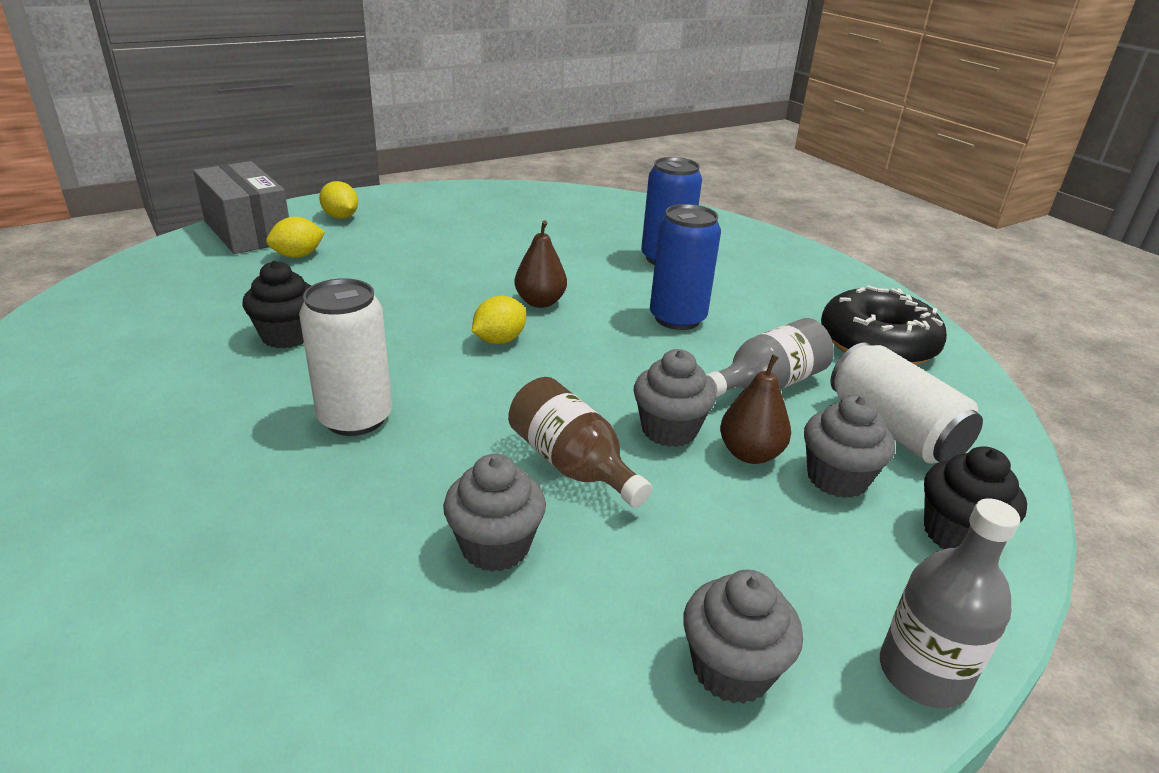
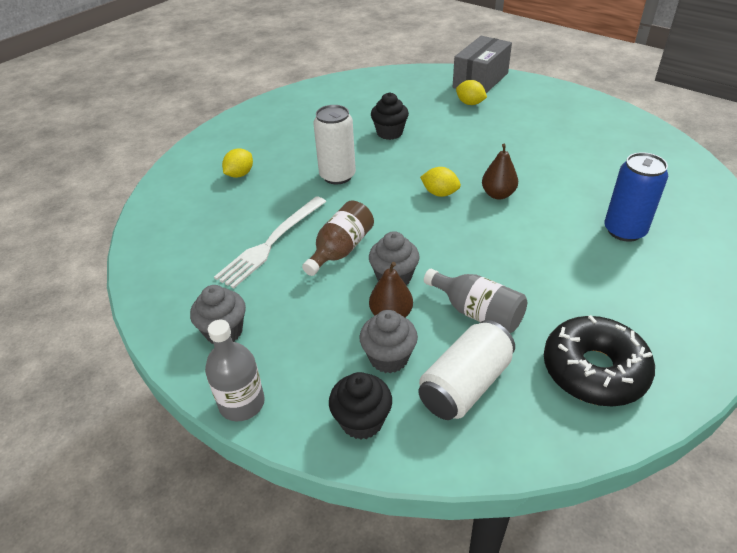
camera: 75 degrees right, 10 degrees up
yellow lemon [319,181,358,219] -> yellow lemon moved to [222,148,253,178]
grey cupcake [443,454,546,572] -> white fork [214,196,326,288]
blue can [650,204,721,330] -> none

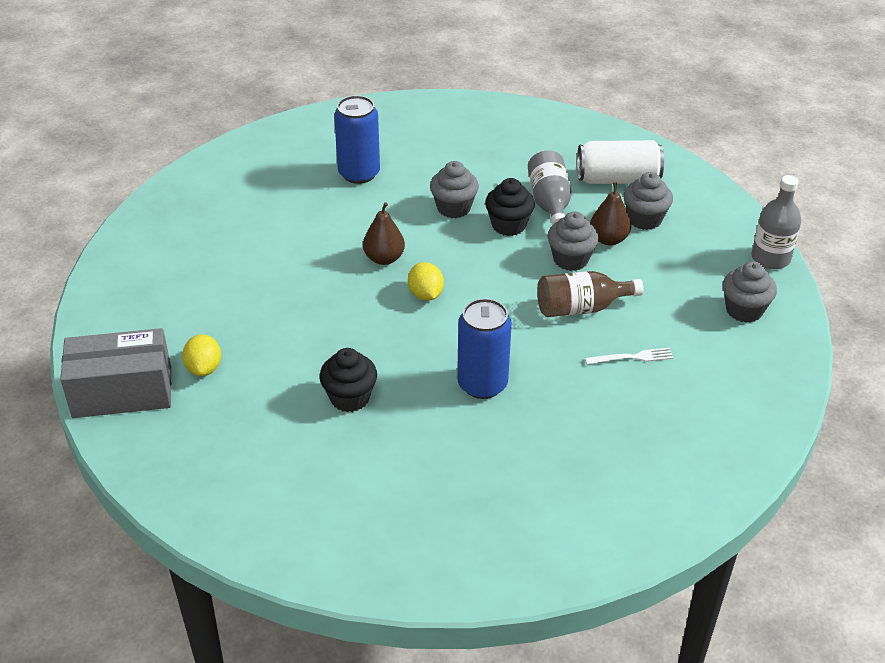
camera: 135 degrees left, 0 degrees up
white fork [214,196,326,288] -> white fork [585,348,673,364], size x0.49
yellow lemon [222,148,253,178] -> none
white can [313,105,356,184] -> blue can [457,298,512,399]
black cupcake [329,372,392,439] -> black cupcake moved to [485,178,535,236]
black donut [544,315,655,407] -> none
none -> grey cupcake [430,161,479,218]

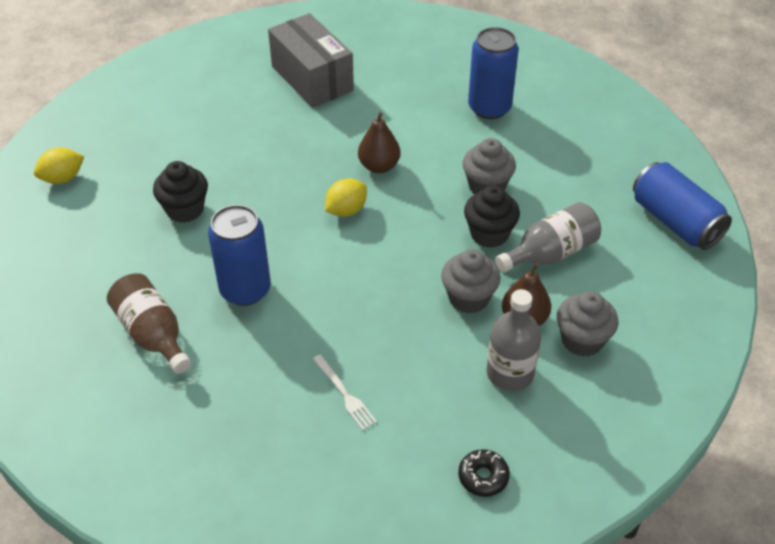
camera: 65 degrees right, 5 degrees up
grey box [60,328,171,418] -> grey box moved to [268,13,354,108]
yellow lemon [182,334,221,376] -> yellow lemon moved to [34,147,84,184]
brown bottle [537,271,644,317] -> brown bottle moved to [107,273,191,374]
white can [577,140,664,184] -> none
grey cupcake [723,261,777,323] -> black donut [458,449,510,497]
grey bottle [751,175,801,269] -> grey bottle moved to [486,289,541,391]
none -> blue can [633,162,732,250]

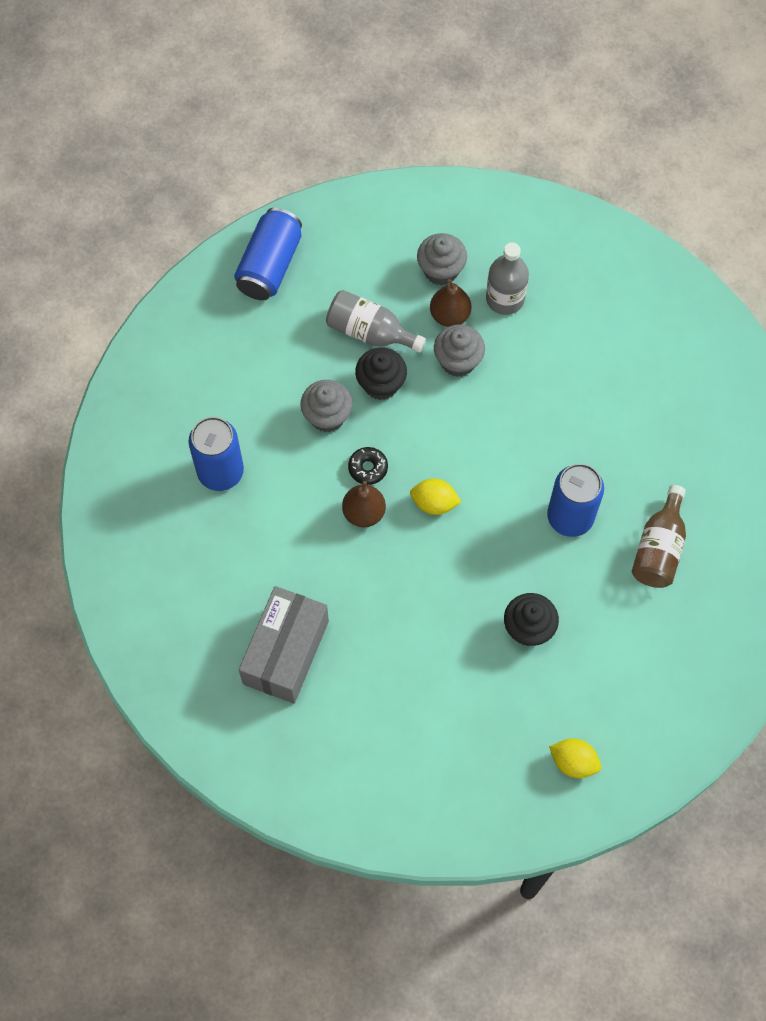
camera: 125 degrees left, 20 degrees up
white fork [313,354,377,430] -> none
black donut [458,449,510,497] -> black donut moved to [348,447,388,485]

